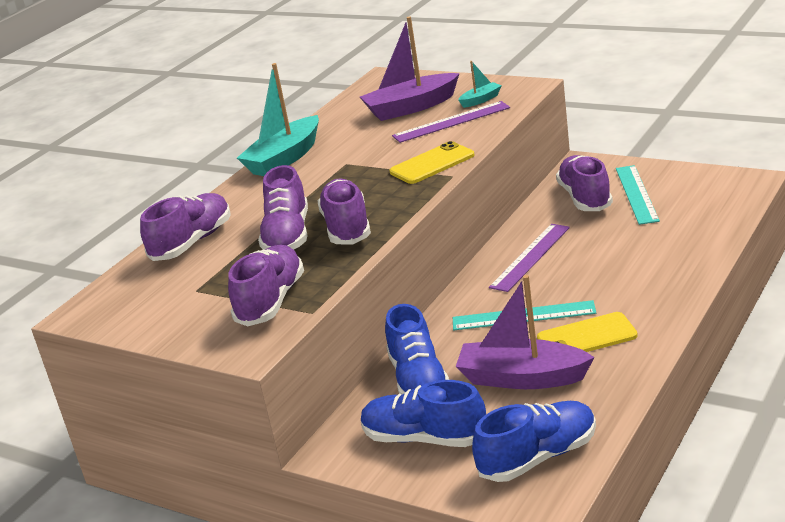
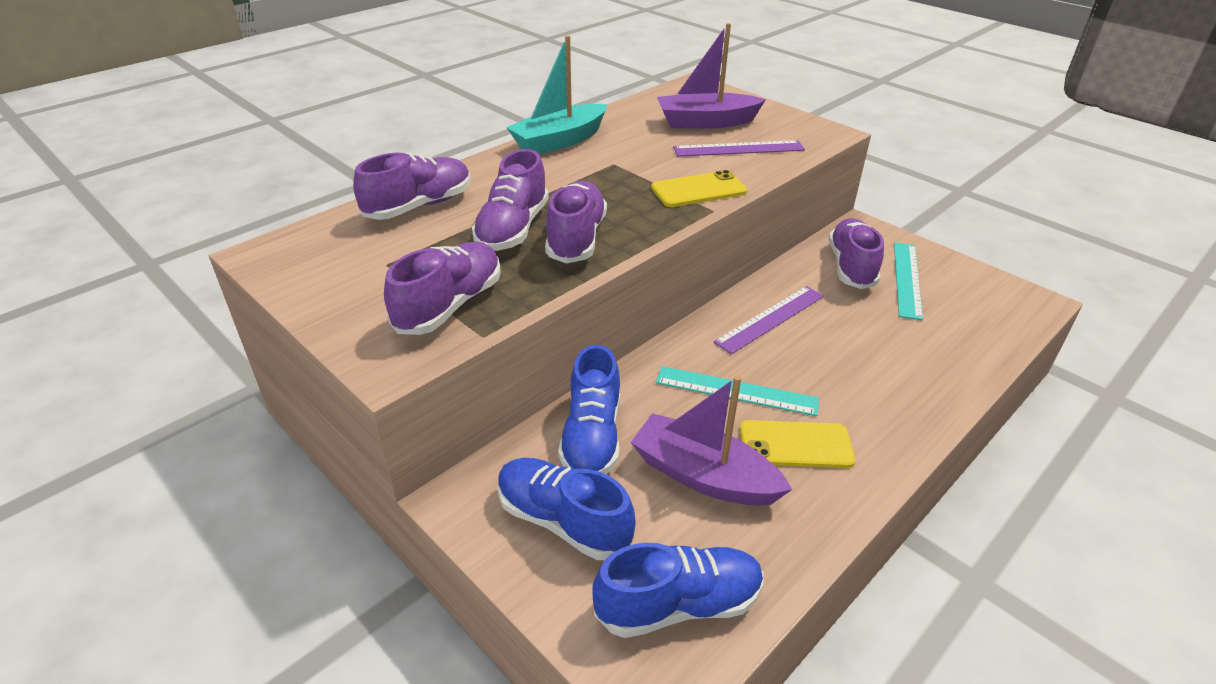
camera: 10 degrees right, 10 degrees up
turquoise boat [458,61,502,108] -> none

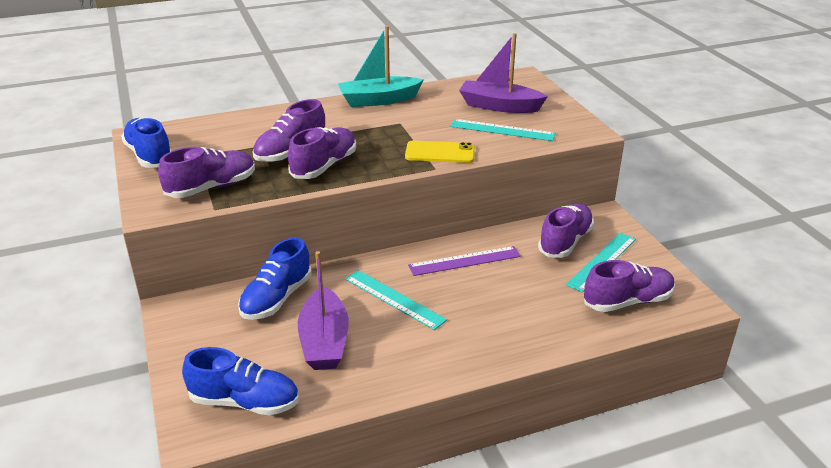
camera: 25 degrees right, 5 degrees down
purple shoe [353,153,471,220] -> purple shoe moved to [584,260,675,312]
blue shoe [498,458,635,560] -> blue shoe moved to [121,117,171,168]
purple boat [630,375,793,506] -> purple boat turned 150 degrees counterclockwise [298,251,349,370]
purple ruler [673,140,805,157] -> turquoise ruler [450,119,556,141]
yellow phone [740,420,855,468] -> none

